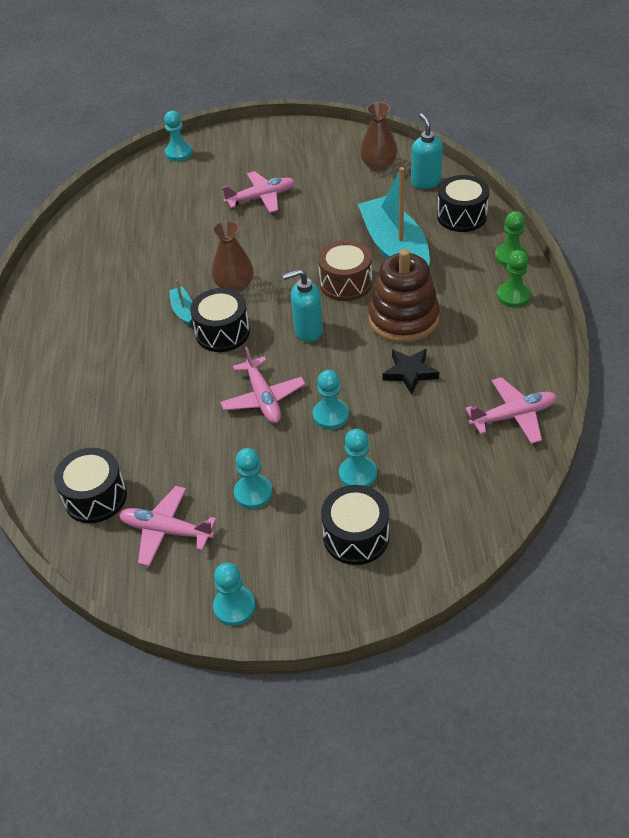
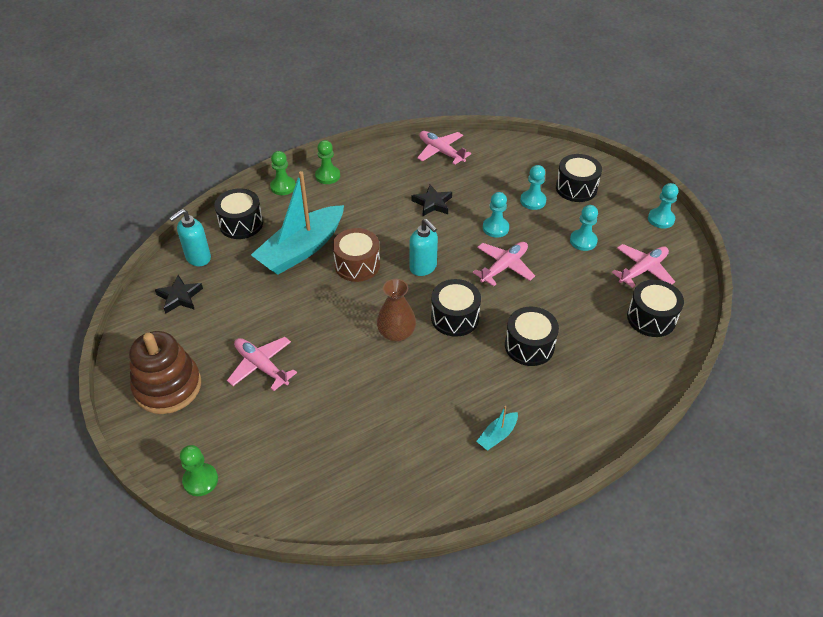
camera: 120 degrees left, 0 degrees up
pink plane [119,486,216,566] -> pink plane turned 120 degrees counterclockwise [612,244,675,288]
turquoise pawn [164,111,193,161] -> green pawn [180,445,218,496]
turquoise boat [169,280,192,326] -> turquoise boat moved to [476,406,518,450]
brown vase [360,102,397,172] -> black star [155,275,203,314]
brown stacking toy [368,249,440,343] -> brown stacking toy moved to [129,331,201,414]
none -> black drum [505,306,559,366]

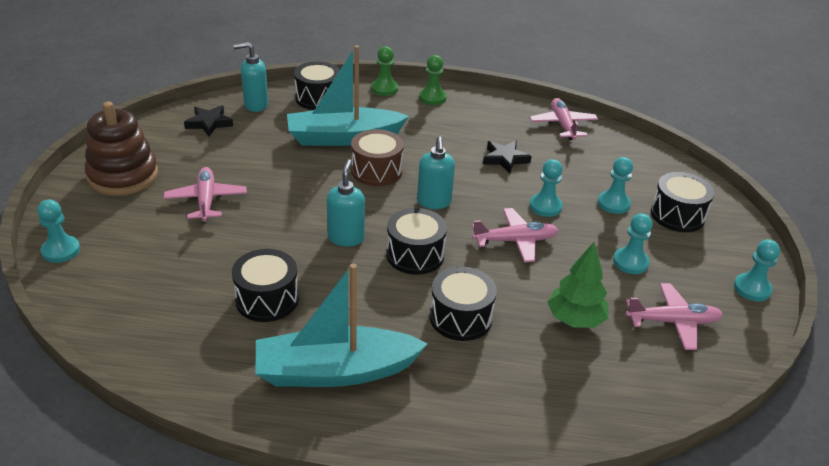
camera: 35 degrees right, 10 degrees down
green pawn [180,445,218,496] -> turquoise pawn [37,200,80,263]
brown vase [377,279,416,342] -> turquoise soap dispenser [327,159,365,247]
turquoise boat [476,406,518,450] -> turquoise boat [256,264,428,387], size x2.44
black drum [627,280,684,337] -> black drum moved to [232,249,299,322]
none -> green tree [547,242,609,328]

